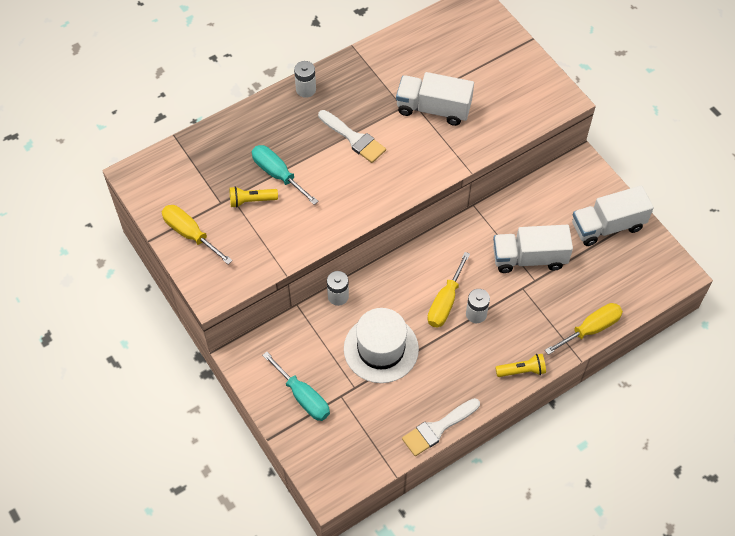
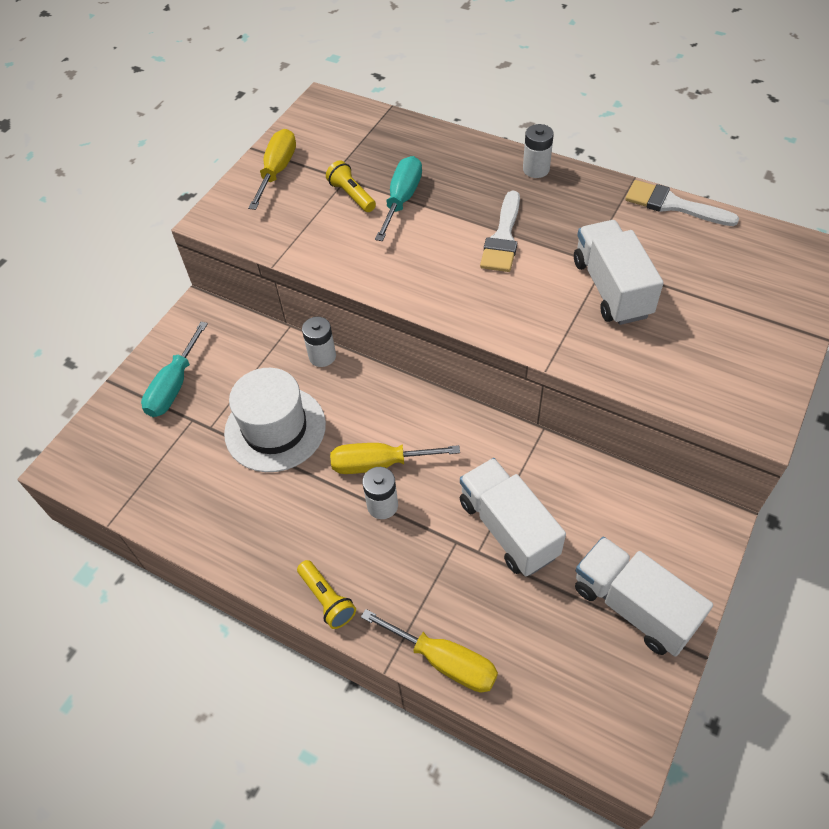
camera: 65 degrees right, 5 degrees down
white brush [402,398,480,456] -> white brush moved to [625,180,739,226]

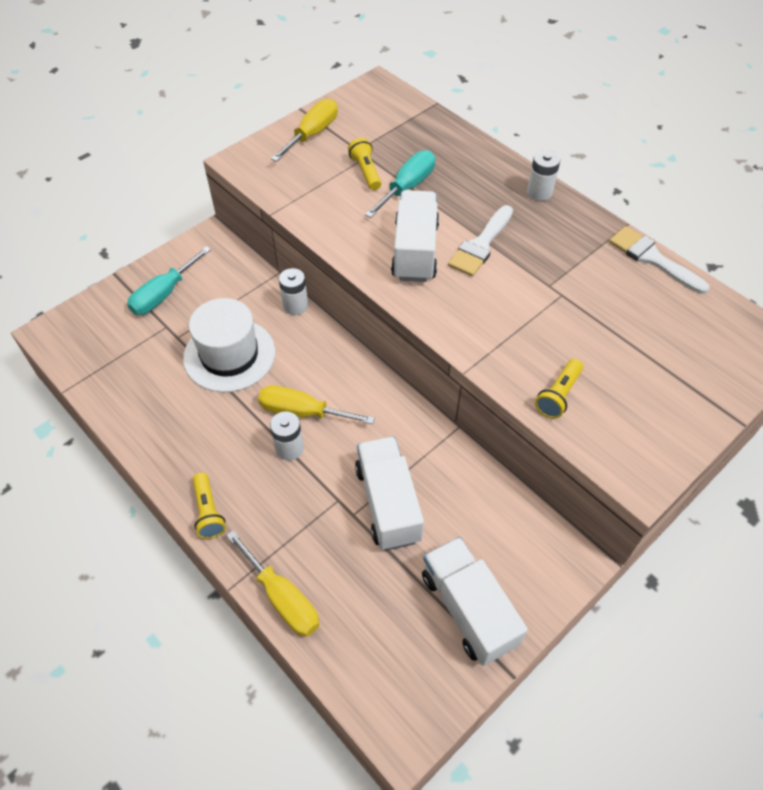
camera: 15 degrees right, 0 degrees up
white truck [574,220,664,325] -> white truck moved to [391,190,439,282]
none -> yellow flashlight [535,359,583,419]

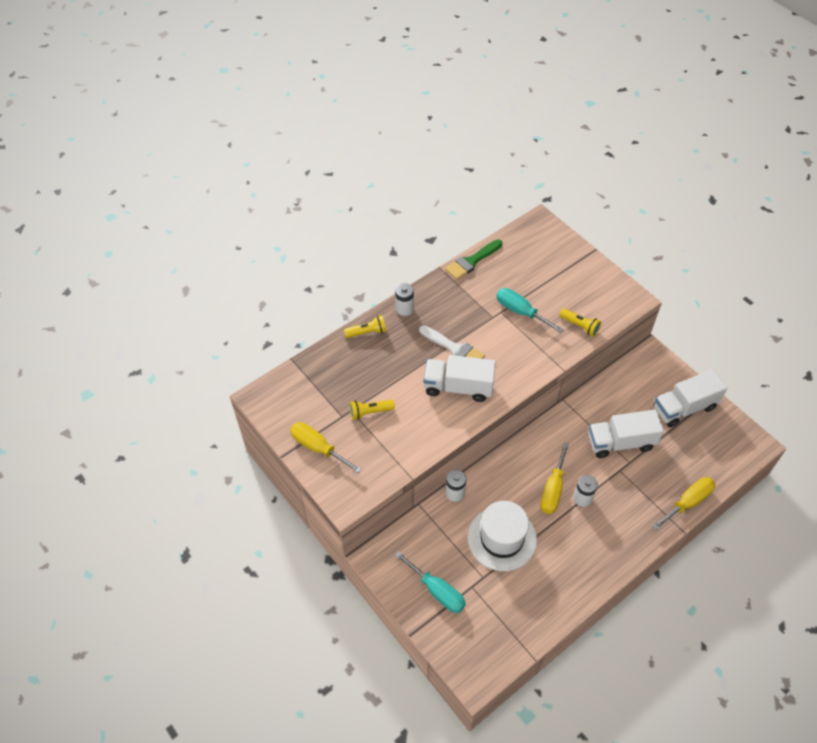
camera: 85 degrees left, 0 degrees up
yellow flashlight [193,473,226,539] -> yellow flashlight moved to [344,315,386,338]
turquoise screwdriver [365,150,435,218] -> turquoise screwdriver moved to [496,288,564,333]
white brush [609,226,710,294] -> green brush [445,239,502,280]

